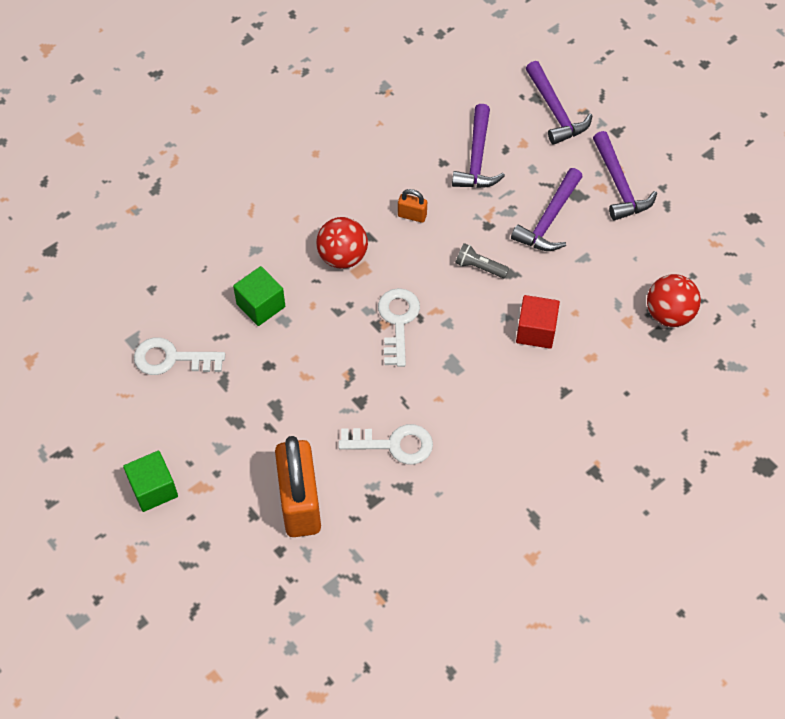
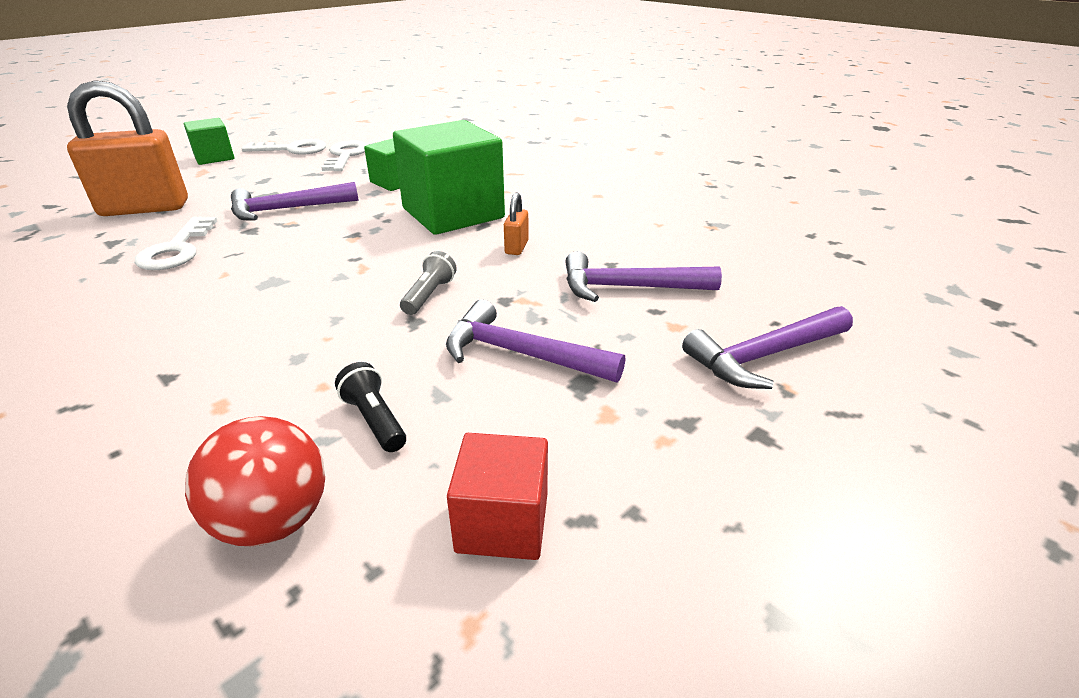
camera: 85 degrees right, 25 degrees down
red ball [316,217,368,269] -> green cube [393,120,505,235]
white key [378,288,420,367] -> white key moved to [241,139,326,155]
red cube [516,295,560,349] -> red cube moved to [447,433,548,560]
purple hammer [593,131,657,220] -> purple hammer moved to [231,182,358,220]
none -> black flashlight [335,362,406,452]

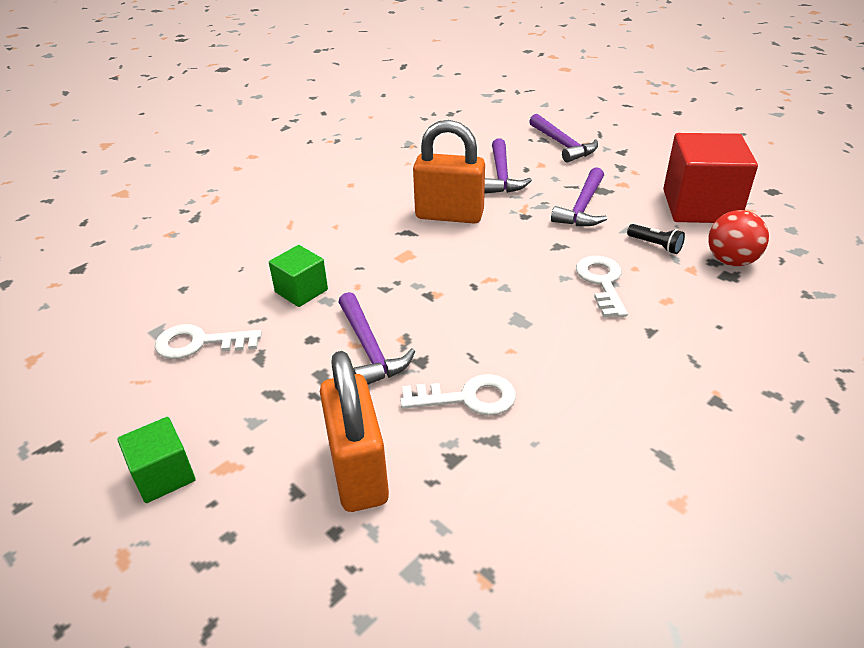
camera: 90 degrees left, 5 degrees up
white key [241,139,326,155] -> white key moved to [576,256,628,317]
black flashlight [335,362,406,452] -> black flashlight turned 105 degrees counterclockwise [627,224,685,254]
green cube [393,120,505,235] -> none
grey flashlight [400,251,457,315] -> none
red cube [447,433,548,560] -> red cube [663,133,758,223], size x1.90
orange padlock [504,192,529,255] -> orange padlock [413,120,485,224], size x2.40

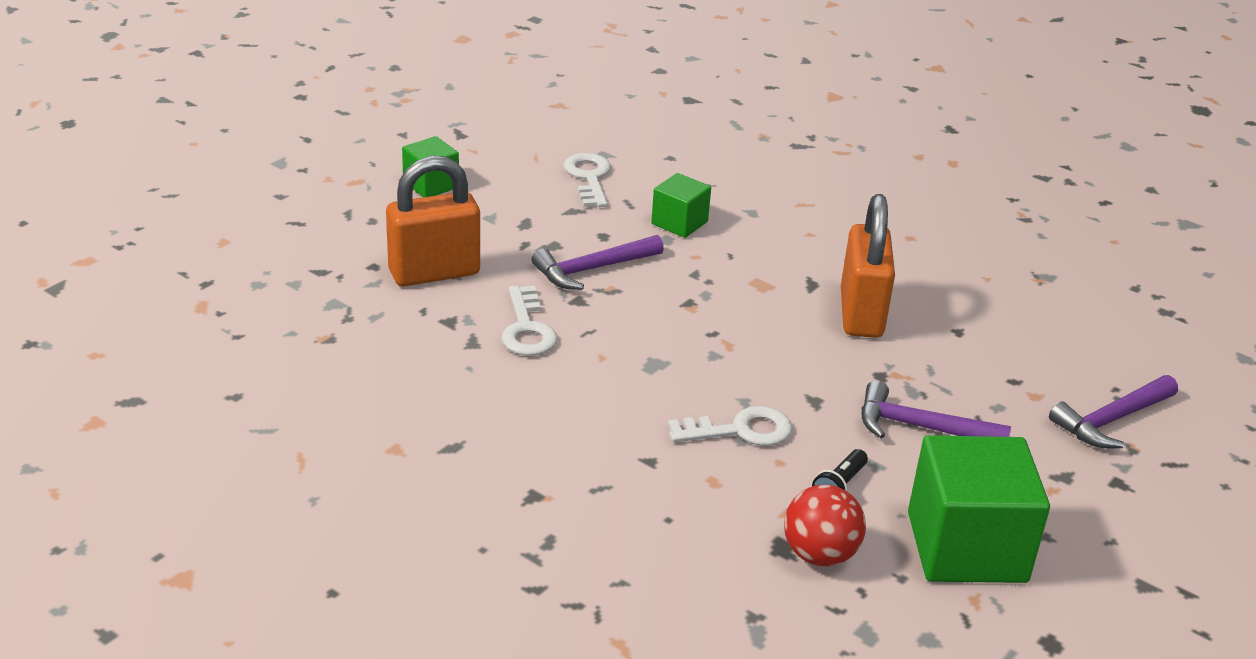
camera: 80 degrees right, 5 degrees down
purple hammer [484,138,532,194] -> none
red cube [663,133,758,223] -> green cube [908,435,1050,583]

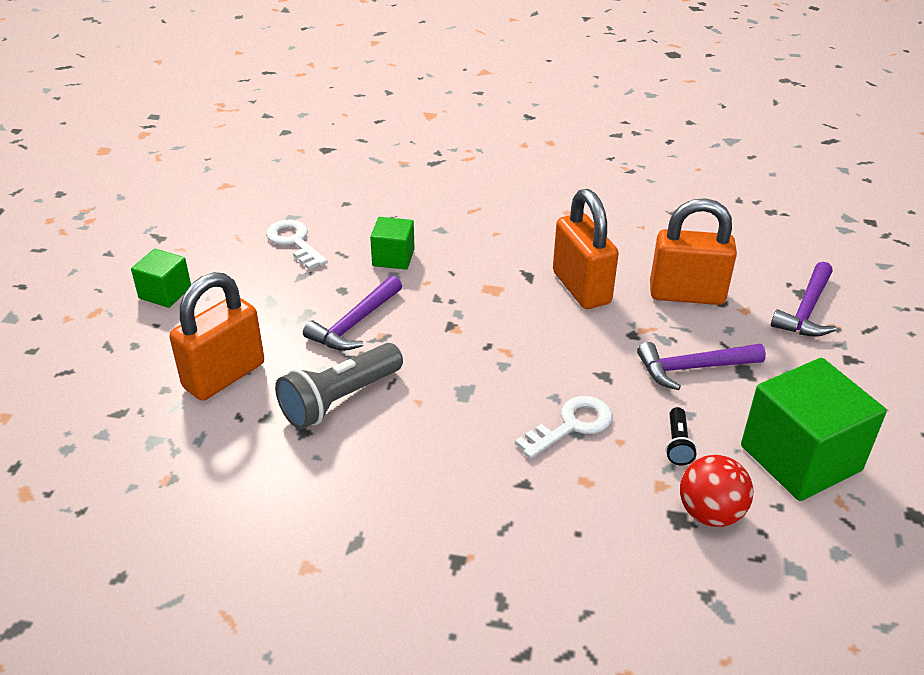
camera: 25 degrees left, 5 degrees up
white key [501,286,558,356] -> grey flashlight [275,343,403,429]
none -> orange padlock [650,198,737,305]

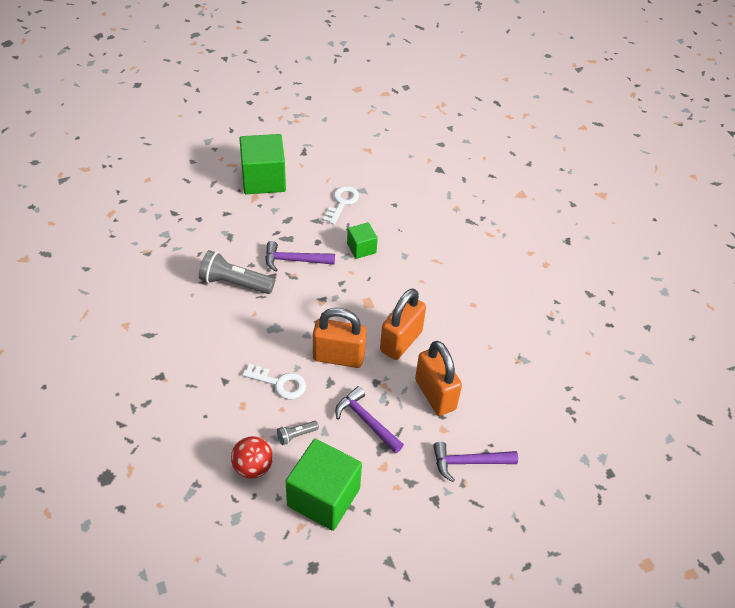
camera: 55 degrees right, 10 degrees up
green cube [131,249,191,308] -> green cube [239,134,286,194], size x1.90
orange padlock [170,272,264,401] -> orange padlock moved to [313,308,367,368]
black flashlight [665,407,697,465] -> grey flashlight [277,421,319,445]

